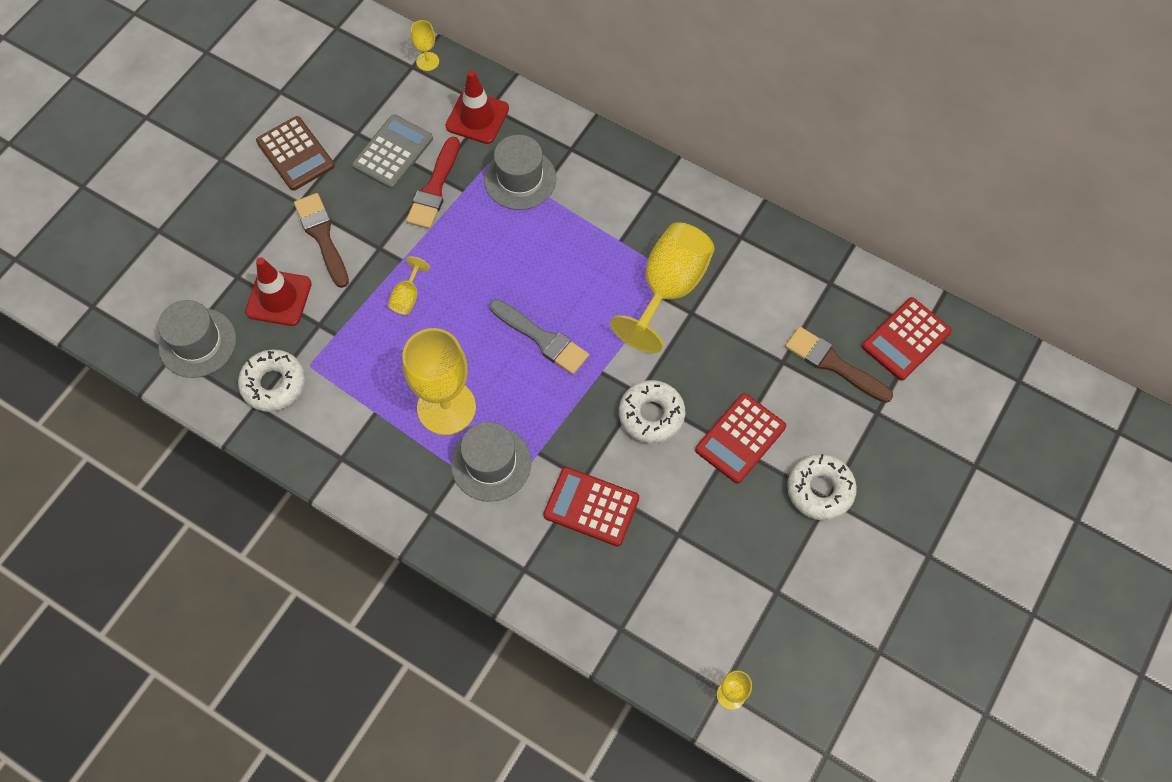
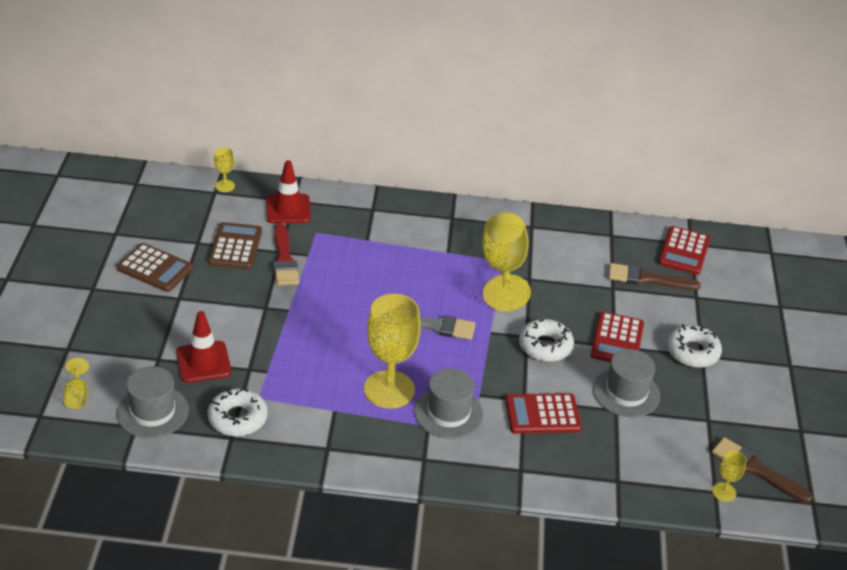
camera: 30 degrees left, 25 degrees down
brown brush [294,193,349,288] -> brown brush moved to [712,437,813,503]
grey calculator [352,115,433,189] -> brown calculator [208,222,262,269]
yellow goblet [388,256,430,315] -> yellow goblet moved to [64,358,89,409]
grey hat [484,135,556,210] -> grey hat moved to [593,349,660,417]

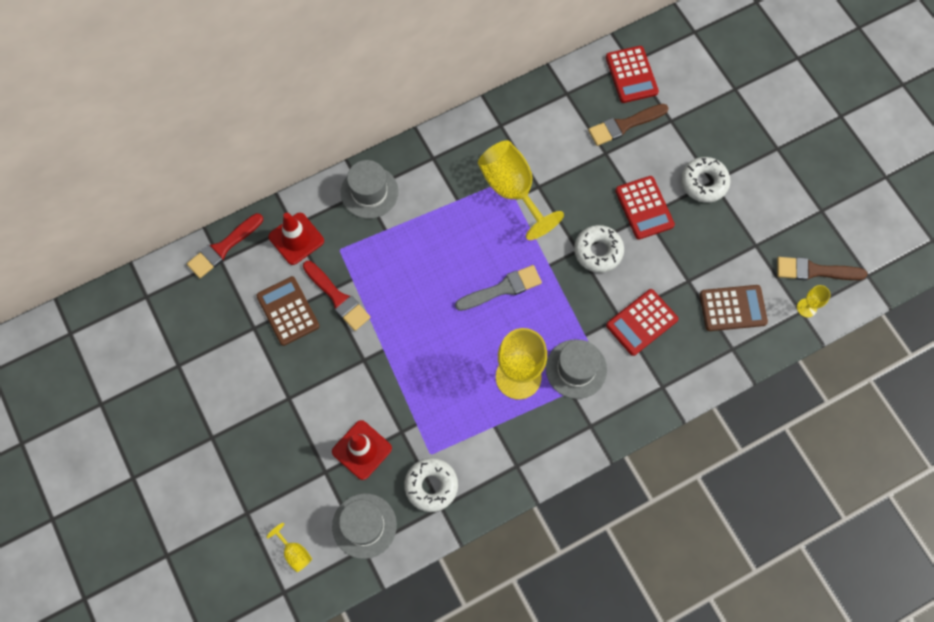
camera: 30 degrees left, 30 degrees up
brown calculator [117,243,193,292] -> brown calculator moved to [700,285,768,331]
yellow goblet [214,147,235,192] -> red brush [187,213,263,278]
grey hat [593,349,660,417] -> grey hat moved to [341,160,398,219]

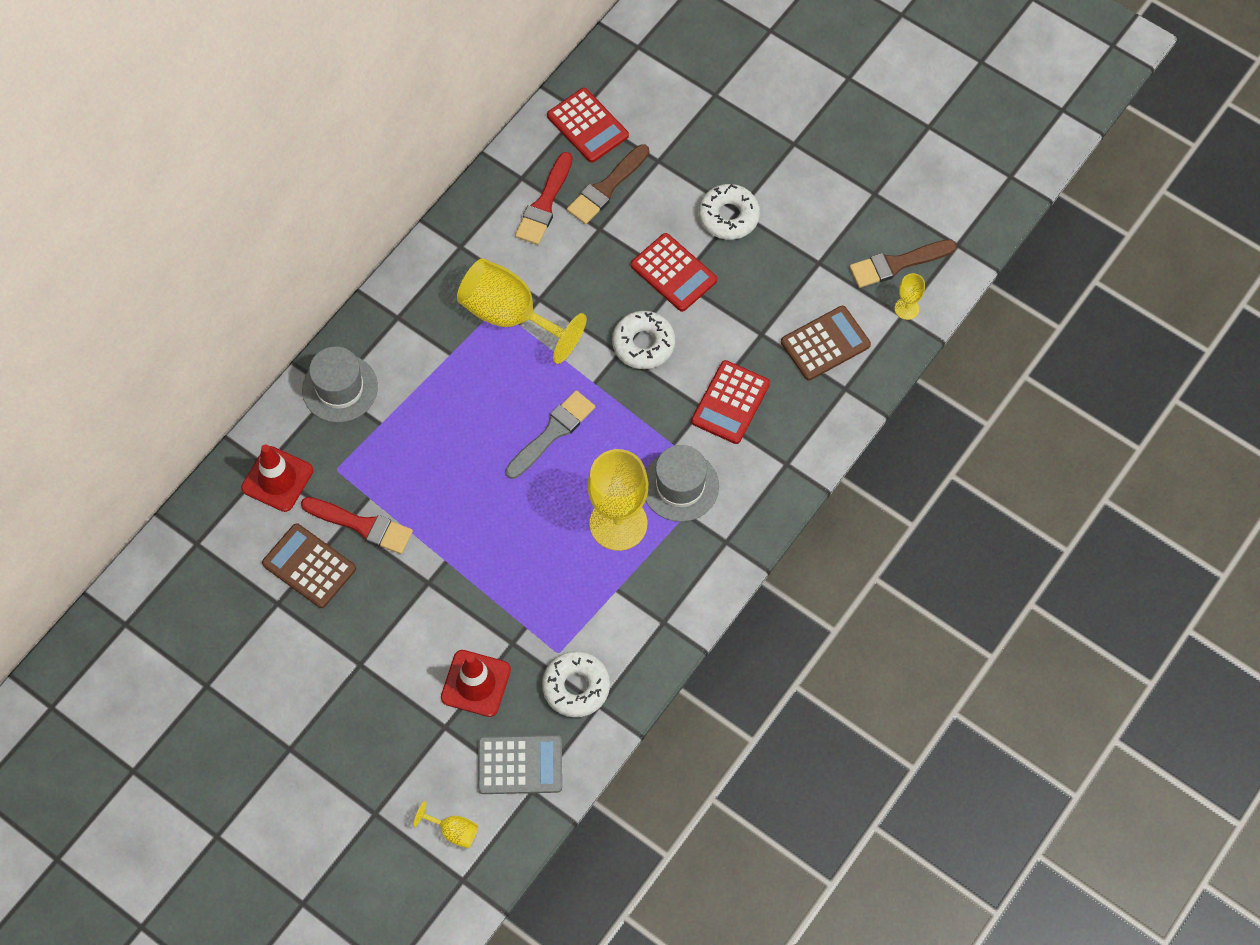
camera: 25 degrees left, 5 degrees down
red brush [187,213,263,278] -> red brush moved to [515,152,572,245]
grey hat [332,493,397,559] -> grey calculator [478,735,562,794]

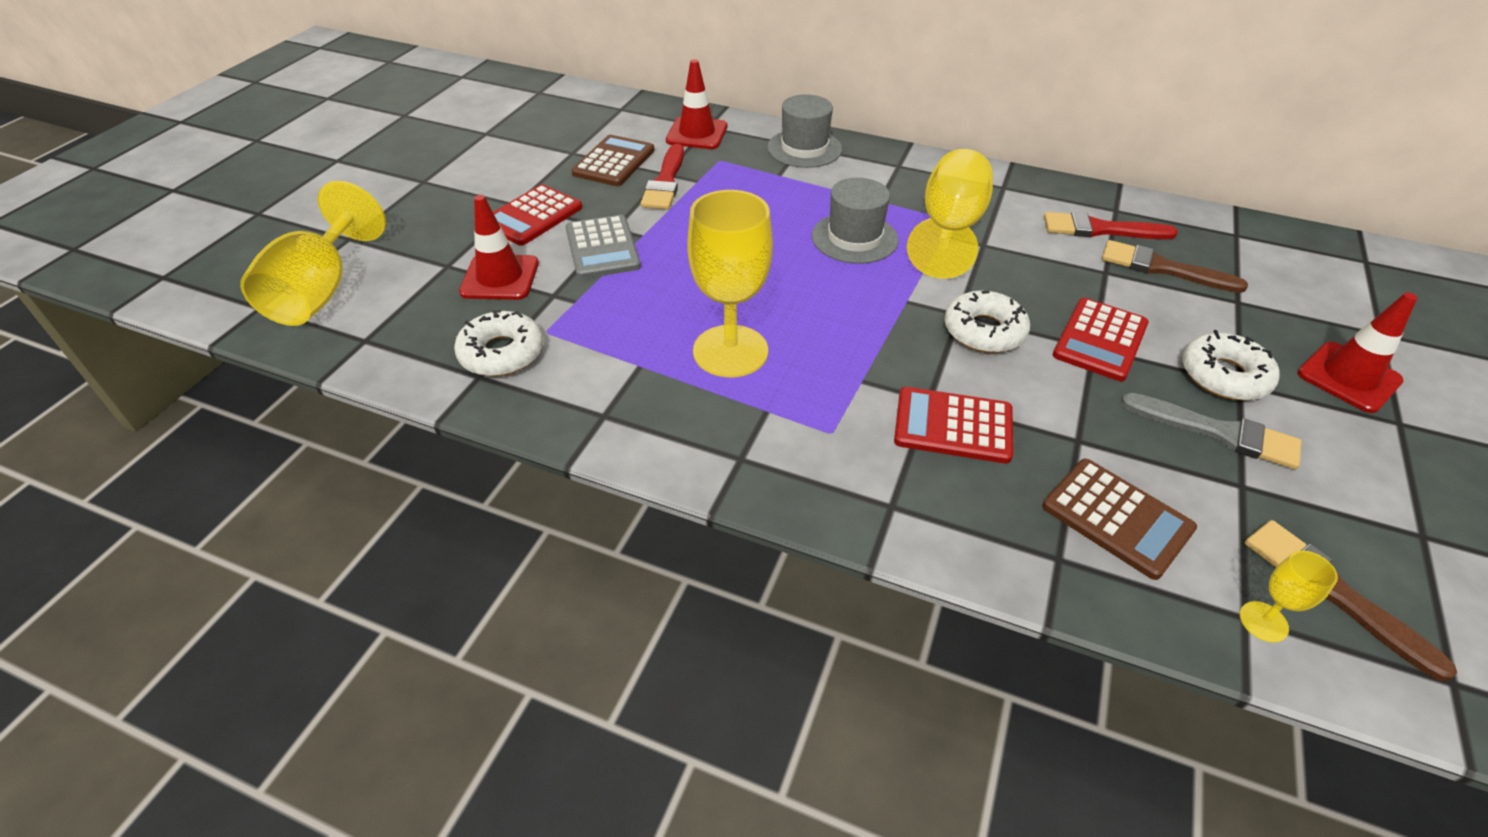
camera: 75 degrees right, 20 degrees down
yellow goblet [413,801,478,848] -> yellow goblet [240,181,386,326], size x2.25
grey calculator [478,735,562,794] -> grey calculator moved to [566,215,641,279]
grey brush [505,390,595,479] -> grey brush moved to [1121,393,1301,469]
red calculator [547,88,629,163] -> red calculator moved to [493,184,582,246]
grey hat [646,445,719,522] -> grey hat moved to [812,178,899,264]
none -> red traffic cone [1298,292,1417,413]

